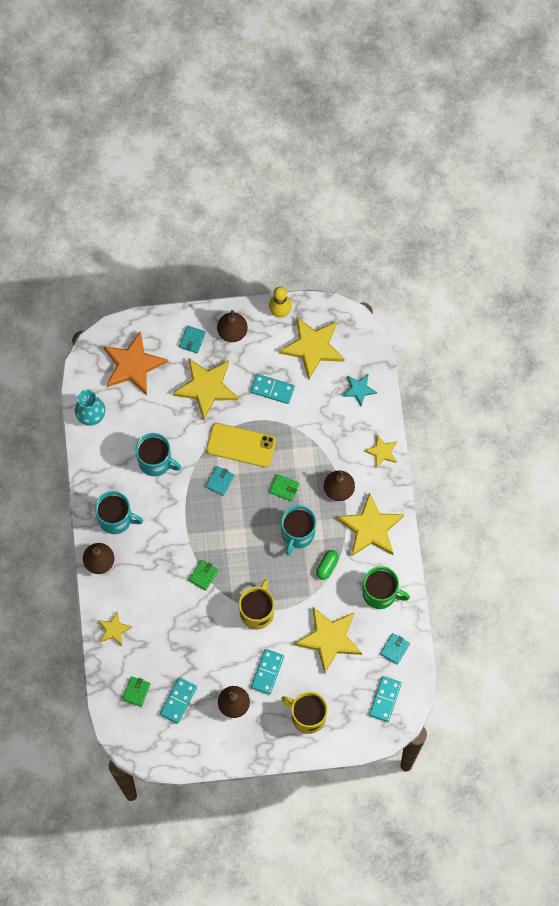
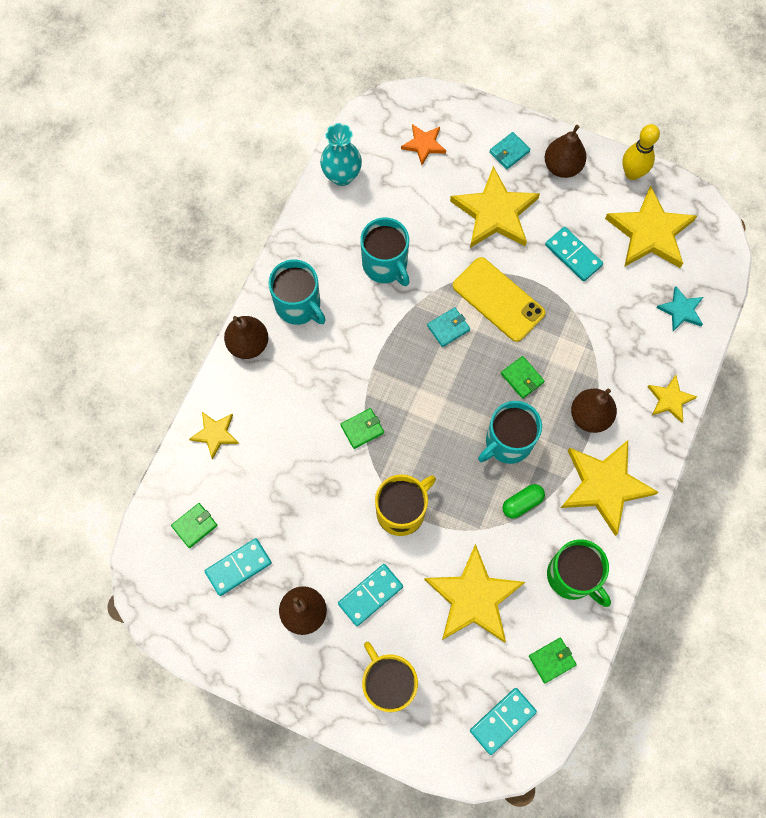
camera: 30 degrees right, 0 degrees up
orange star [103,331,168,395] -> orange star [401,124,446,165], size x0.52
turquoise wallet [380,633,410,665] -> green wallet [529,638,577,683]

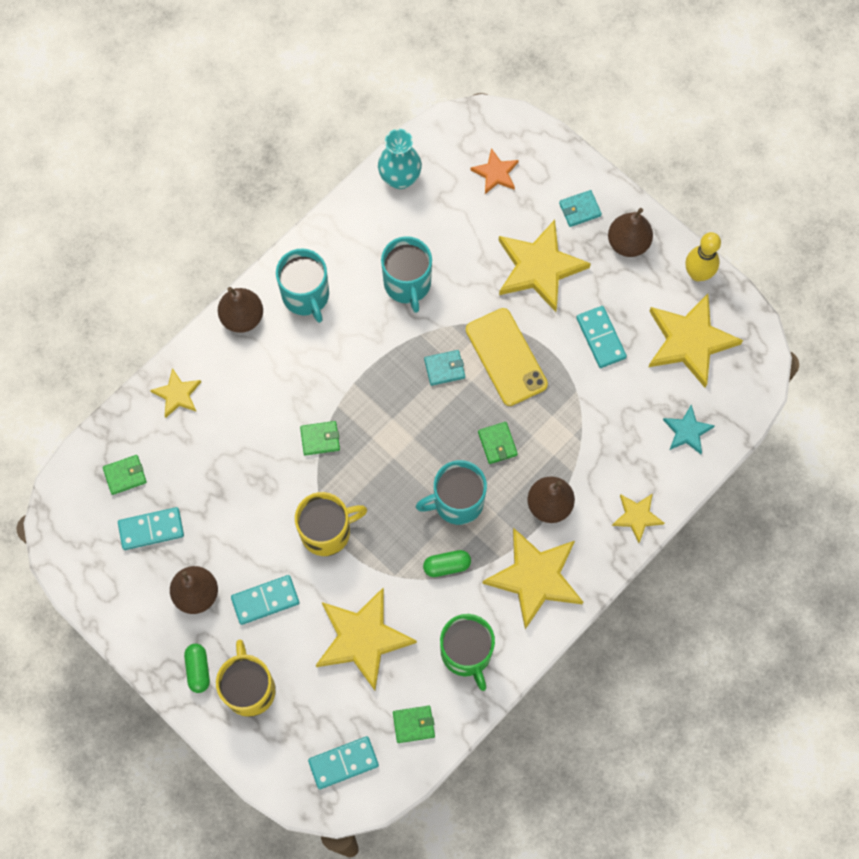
camera: 20 degrees right, 0 degrees up
none -> green capsule [184,644,210,693]

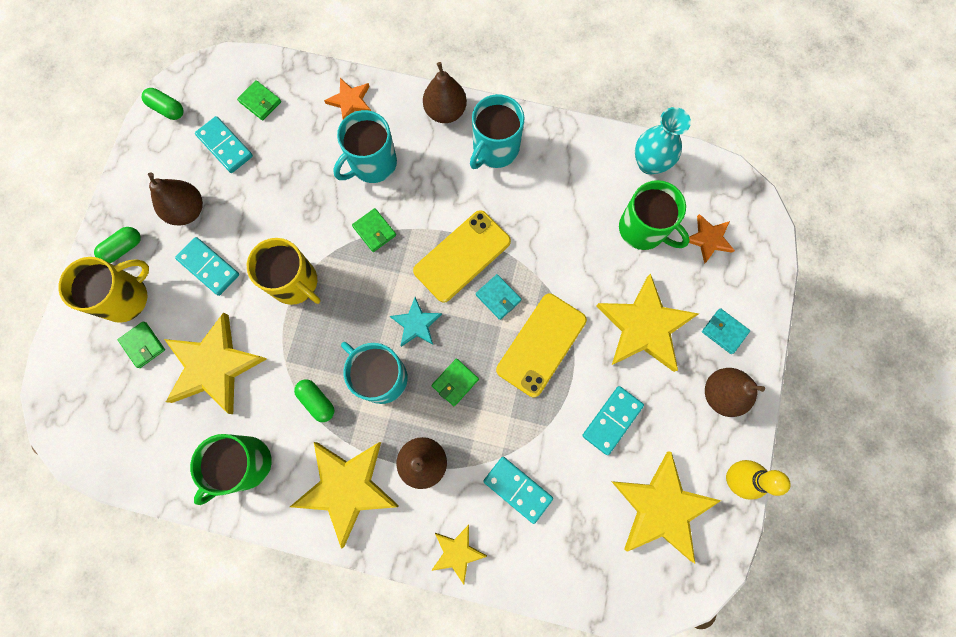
camera: 60 degrees right, 5 degrees up
yellow star [150,368,201,418] -> orange star [324,78,371,119]
turquoise domino [308,736,379,789] -> turquoise domino moved to [483,457,553,524]
turquoise mug [381,236,432,313] -> turquoise mug moved to [333,110,397,183]
green wallet [393,706,435,743] -> green wallet moved to [118,321,165,368]
turquoise star [663,405,715,454] -> turquoise star moved to [390,297,442,347]
none -> green capsule [142,88,183,120]
none -> yellow phone [413,210,511,303]
none -> green mug [619,180,690,250]

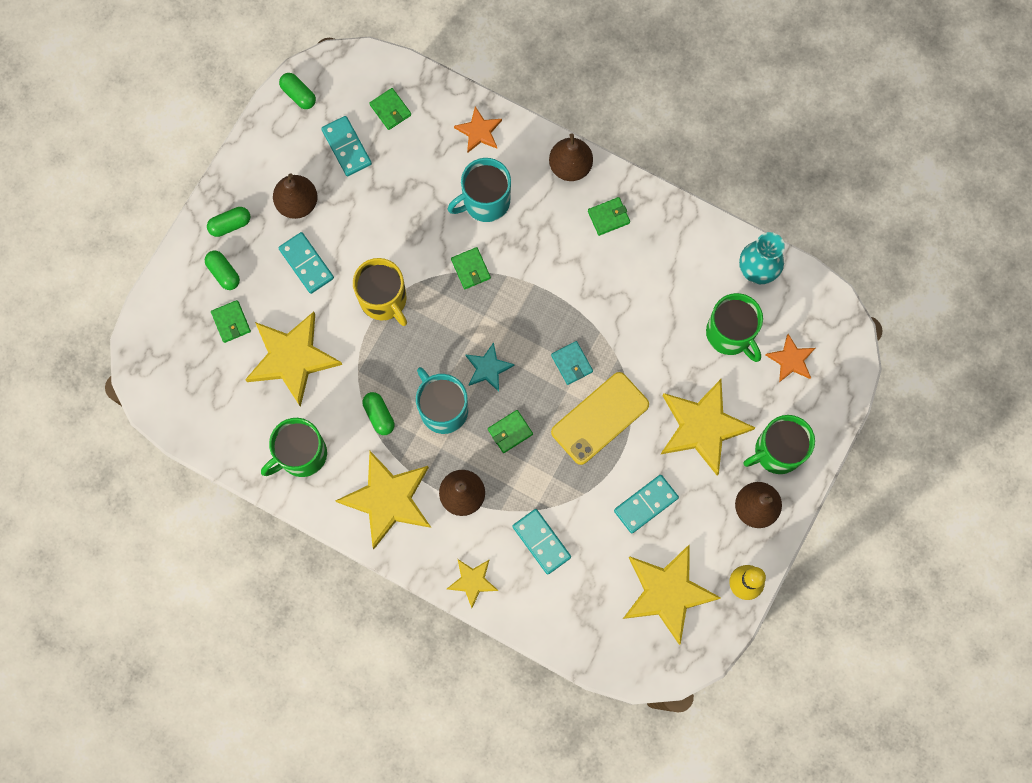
camera: 15 degrees right, 0 degrees up
yellow mug [58,257,149,323] -> green capsule [205,251,240,290]
yellow phone [413,210,511,303] -> none
turquoise mug [470,94,524,169] -> green wallet [588,197,630,236]
turquoise wallet [702,308,750,354] -> green mug [743,415,815,474]

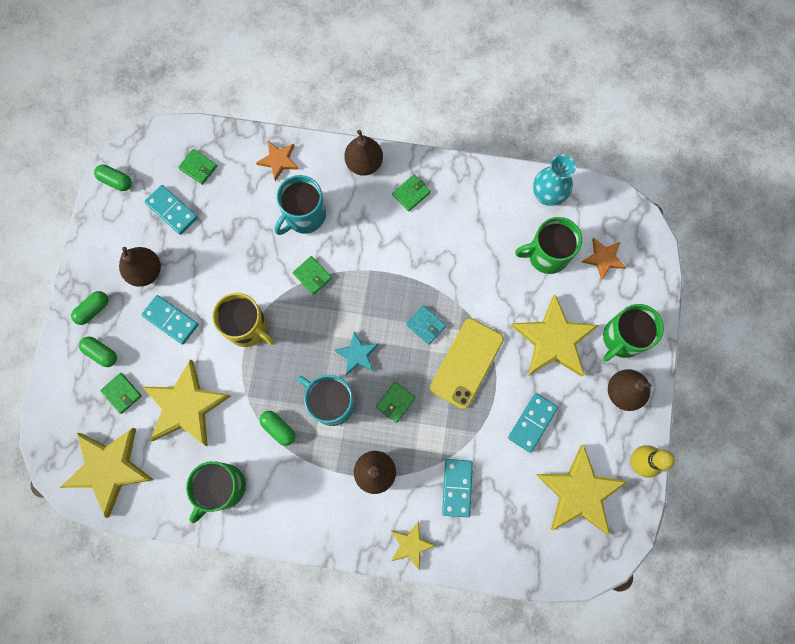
camera: 20 degrees left, 0 degrees up
yellow star [335,451,431,549] -> yellow star moved to [60,428,154,518]
turquoise domino [512,509,571,575] -> turquoise domino turned 60 degrees clockwise [442,459,473,517]
green mug [706,293,763,362] -> green mug turned 135 degrees clockwise [515,217,582,274]

